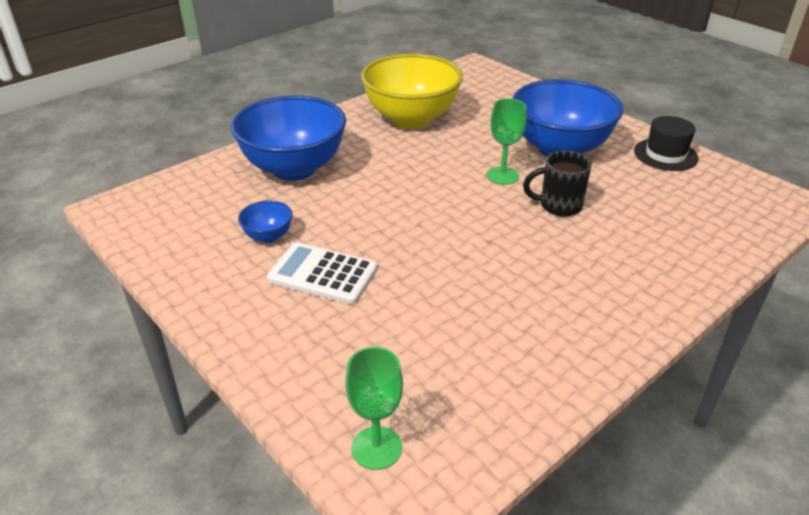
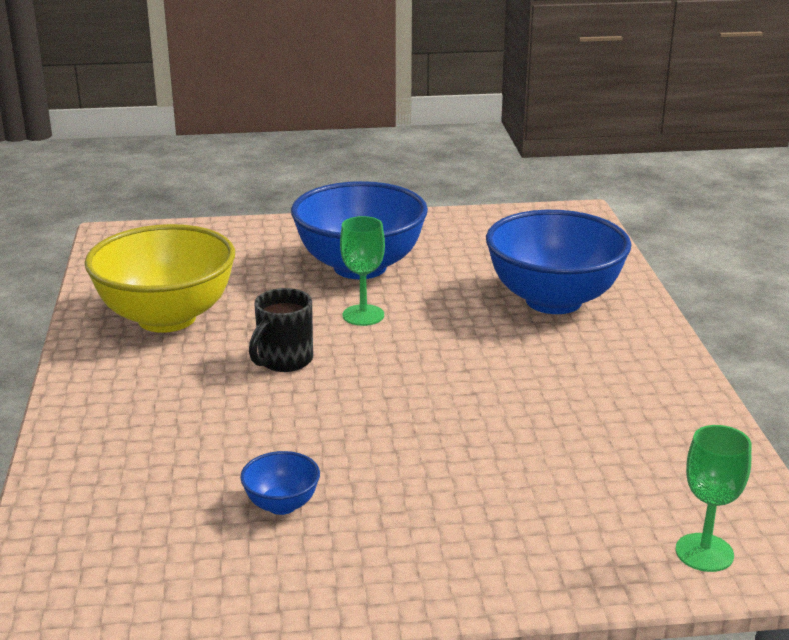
camera: 55 degrees left, 10 degrees down
blue bowl [231,95,346,181] -> blue bowl moved to [486,210,631,314]
white calculator [267,242,378,304] -> none
black mug [523,151,592,217] -> black mug moved to [249,288,313,372]
black hat [634,116,698,171] -> none

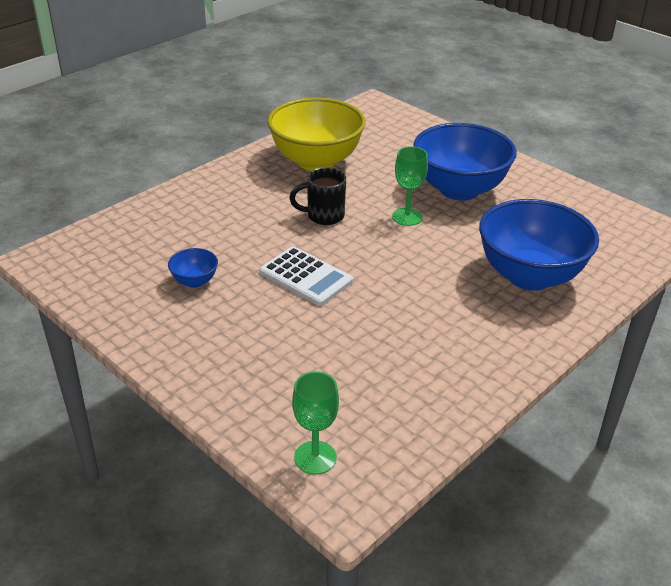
camera: 50 degrees right, 10 degrees up
none -> white calculator [260,246,353,306]

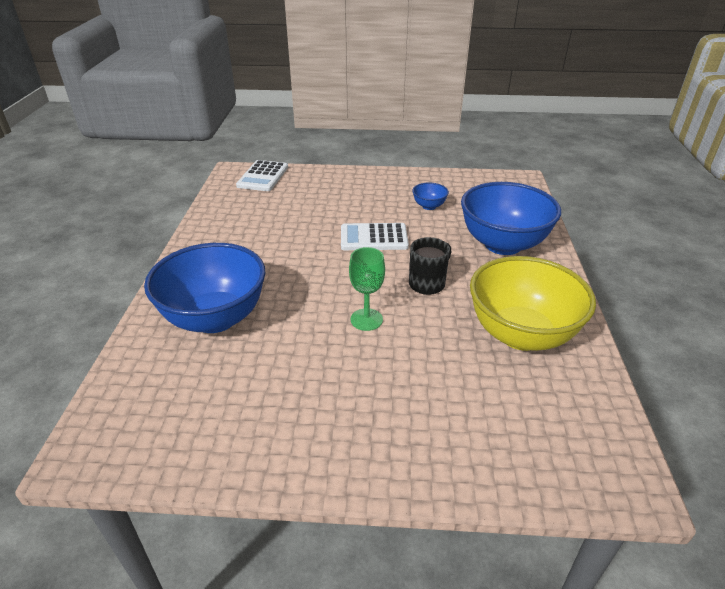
camera: 140 degrees right, 0 degrees up
green goblet [292,372,339,475] -> white calculator [236,160,288,191]
blue bowl [413,123,517,201] -> blue bowl moved to [461,182,561,255]

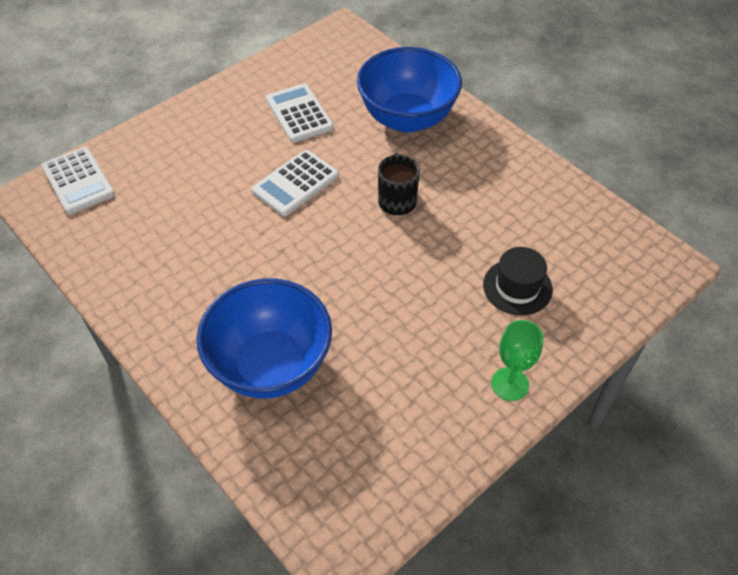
camera: 45 degrees left, 15 degrees up
green goblet [349,247,385,331] -> green goblet moved to [491,320,543,401]
blue bowl [412,183,449,210] -> white calculator [266,83,334,143]
yellow bowl [470,256,596,351] -> none
none -> black hat [483,247,553,316]

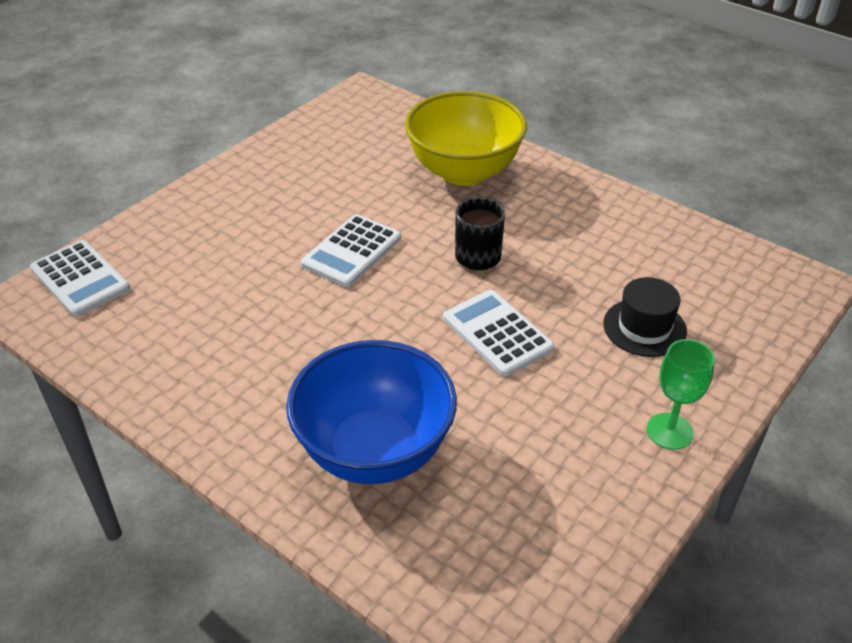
camera: 10 degrees left, 10 degrees down
white calculator [266,83,334,143] -> white calculator moved to [443,290,554,376]
blue bowl [357,47,462,133] -> yellow bowl [405,91,527,186]

